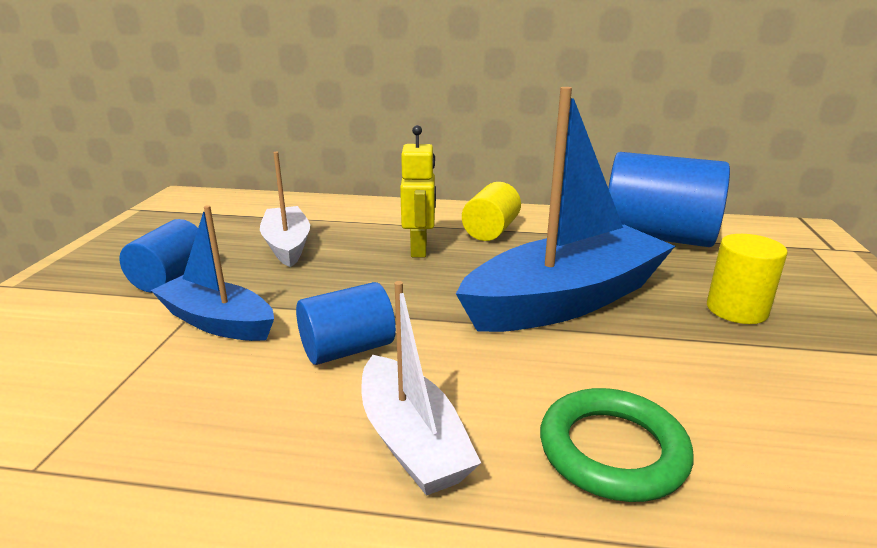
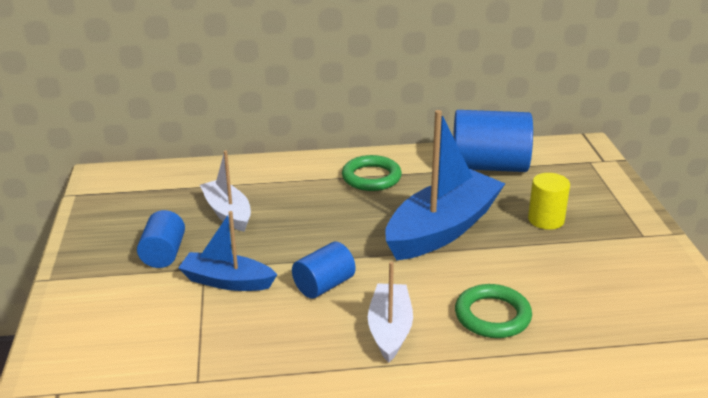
camera: 15 degrees left, 5 degrees up
white boat [361,281,481,496] -> white boat turned 135 degrees counterclockwise [368,261,413,363]
yellow robot [400,125,436,257] -> none
yellow cylinder [462,182,521,241] -> green ring [342,155,402,191]

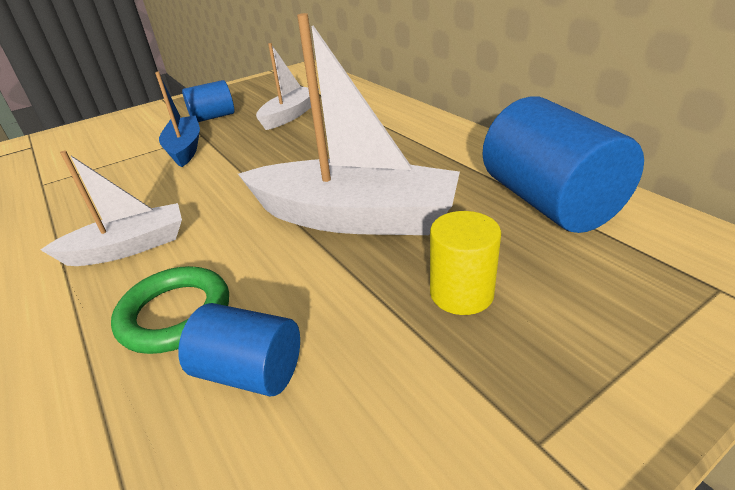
camera: 65 degrees right, 5 degrees up
blue cylinder [292,242,356,299] -> blue cylinder moved to [178,303,300,396]
green ring [342,155,402,191] -> none
blue boat [385,110,505,260] -> white boat [238,13,460,235]

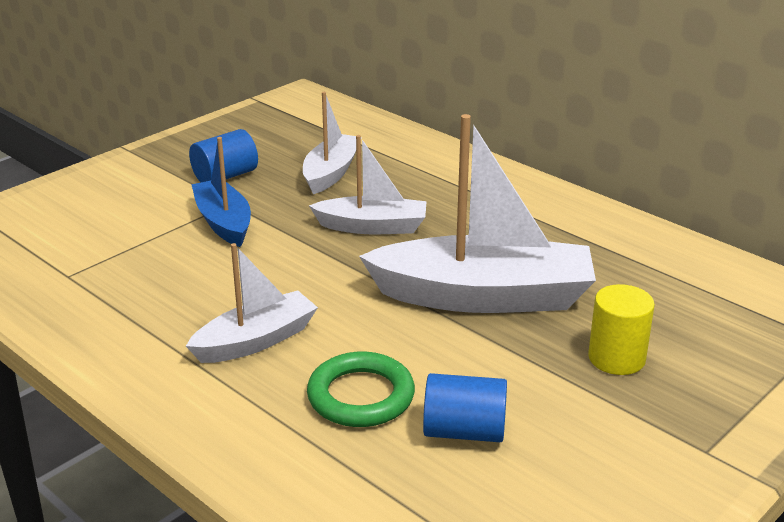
camera: 15 degrees left, 5 degrees down
blue cylinder [482,96,644,233] -> none
none -> white boat [309,135,427,234]

